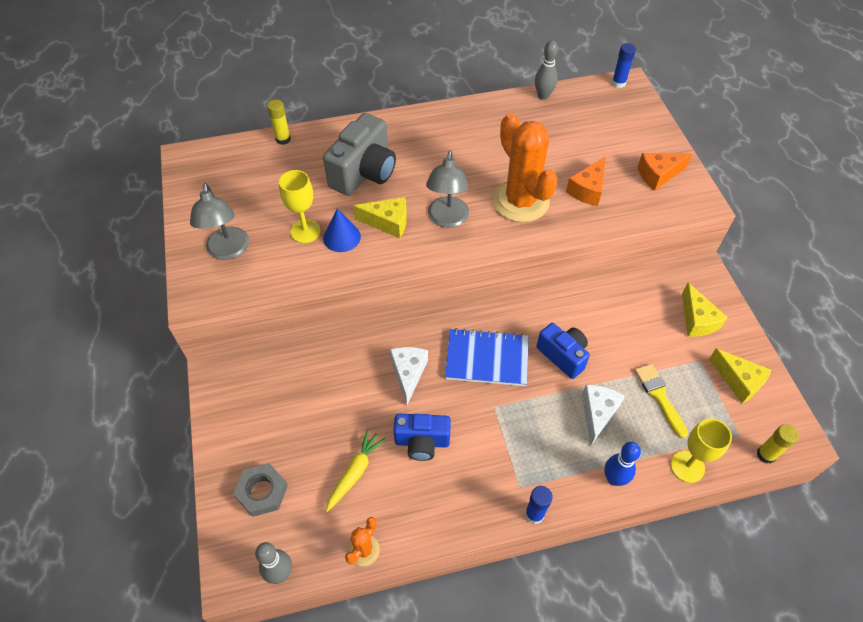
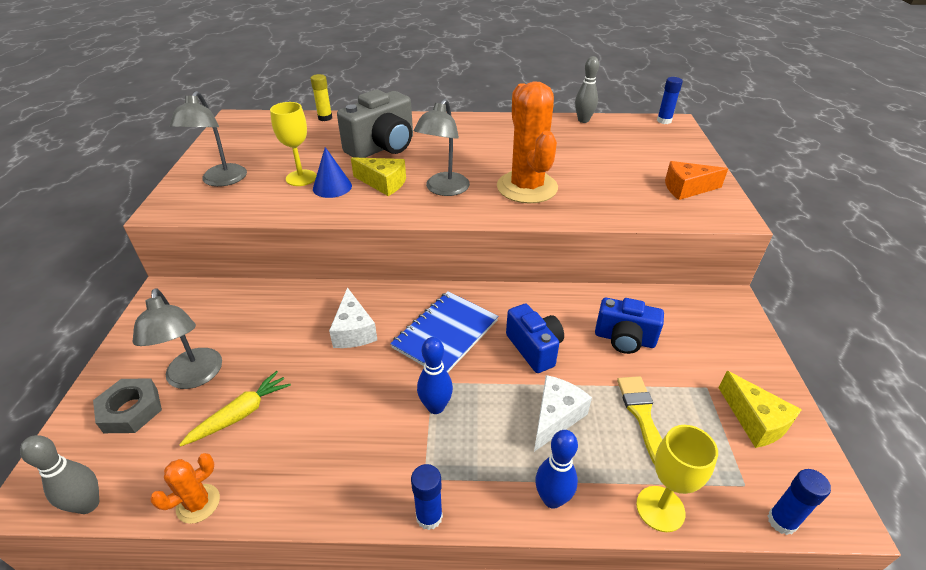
camera: 15 degrees right, 15 degrees down
white cheese [390,347,428,405] -> white cheese turned 150 degrees clockwise [329,287,377,348]
blue camera [393,414,451,461] -> blue camera moved to [595,298,664,354]
blue notebook [445,328,529,386] -> blue notebook turned 75 degrees counterclockwise [390,291,498,373]
orange cheese [566,156,606,206] -> none
yellow cheese [682,283,728,337] -> none
yellow glue stick [757,424,799,464] -> blue glue stick [768,469,831,535]
none -> grey lamp [133,289,222,389]
none -> blue bowling pin [417,337,453,414]

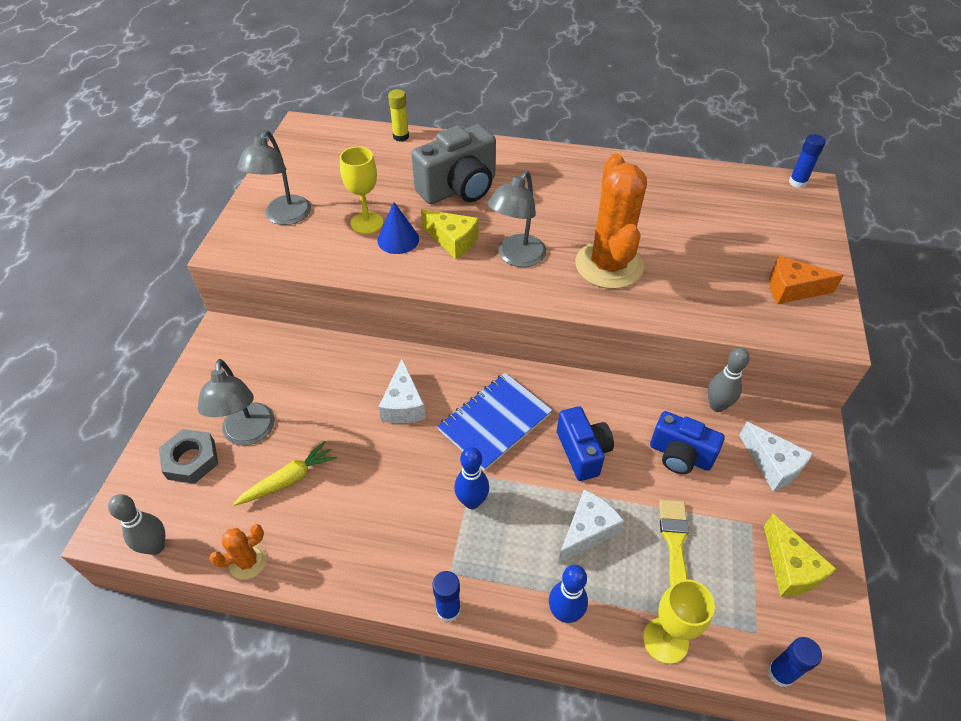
camera: 10 degrees right, 10 degrees up
grey bowling pin [575,56,599,123] -> grey bowling pin moved to [708,347,750,412]
none -> white cheese [739,422,813,491]

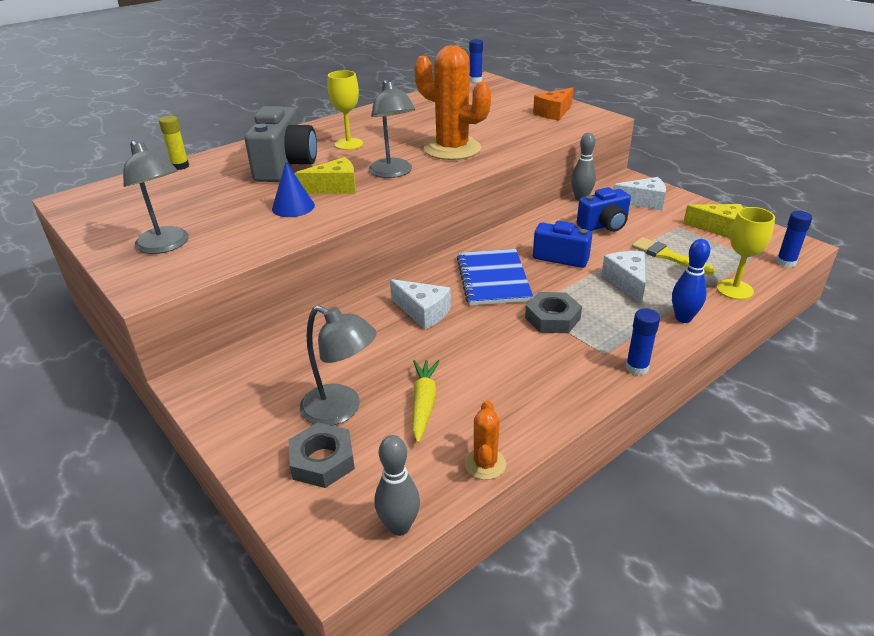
camera: 50 degrees left, 15 degrees down
yellow goblet [340,147,383,234] -> yellow goblet moved to [328,70,363,150]
blue bowling pin [454,447,489,509] -> grey nut [525,292,582,333]

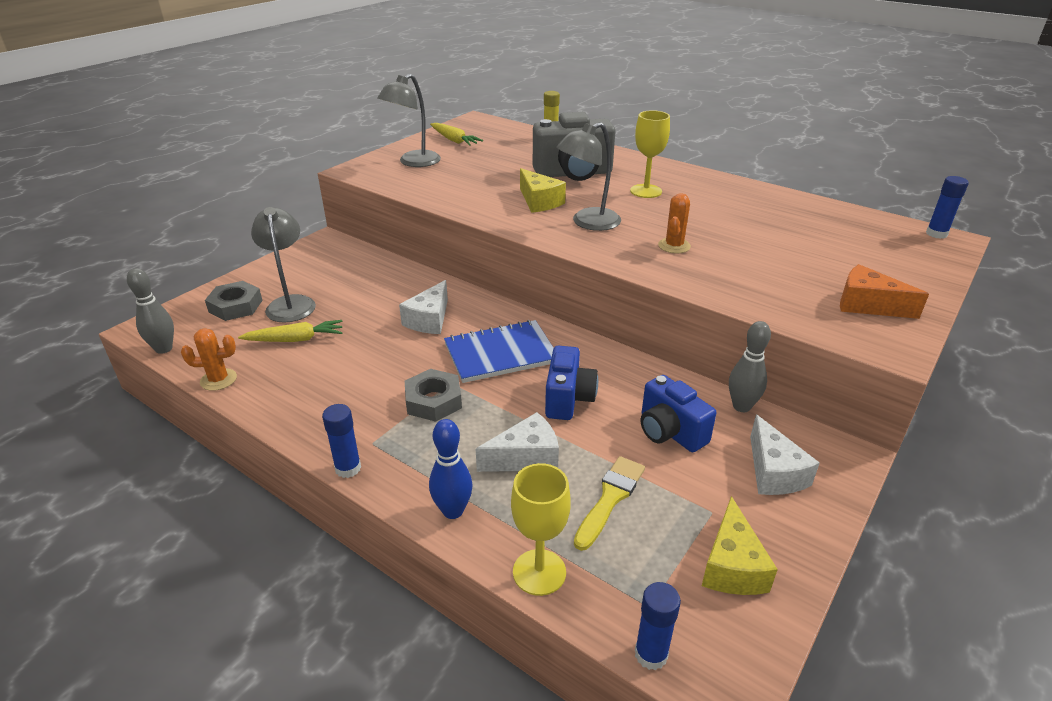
camera: 75 degrees right, 0 degrees up
blue cone [272,162,315,217] -> none
grey lamp [300,305,377,426] -> grey lamp turned 150 degrees clockwise [251,207,316,323]
orange cactus [414,45,491,160] -> orange cactus [658,193,691,253], size x0.45
none -> yellow carrot [430,123,483,146]

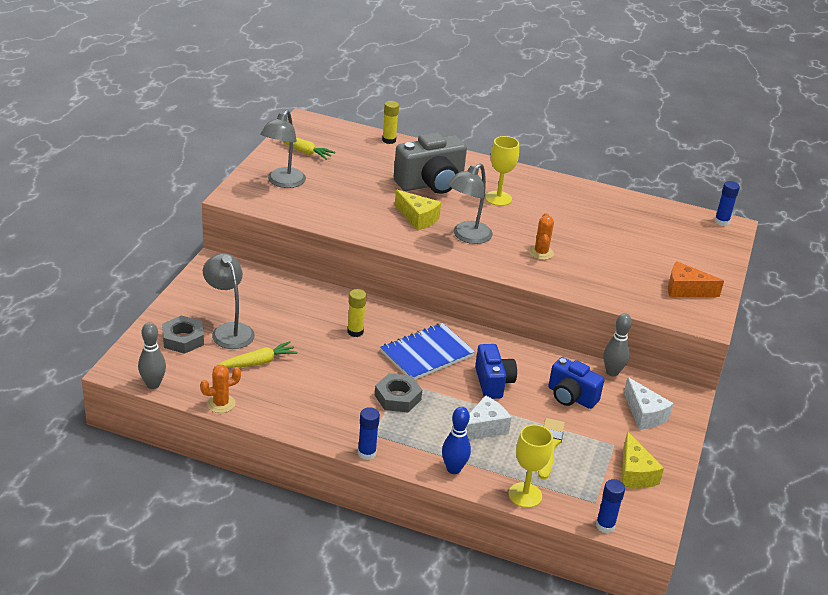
camera: 20 degrees left, 0 degrees up
white cheese [399,280,448,334] -> yellow glue stick [347,289,367,337]

